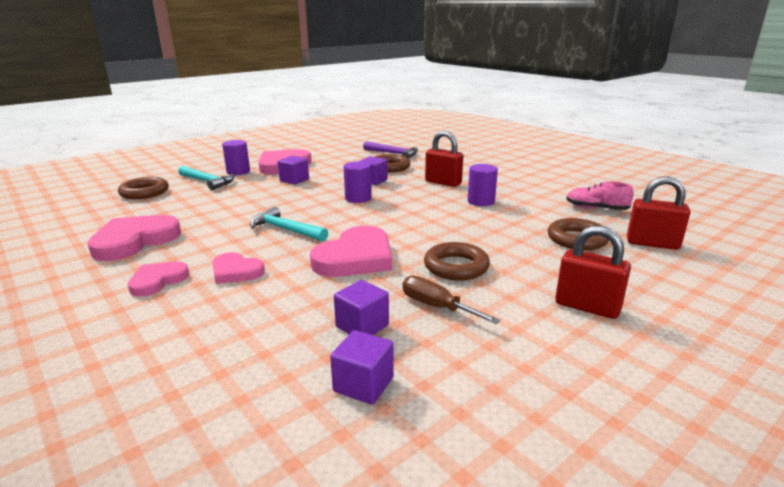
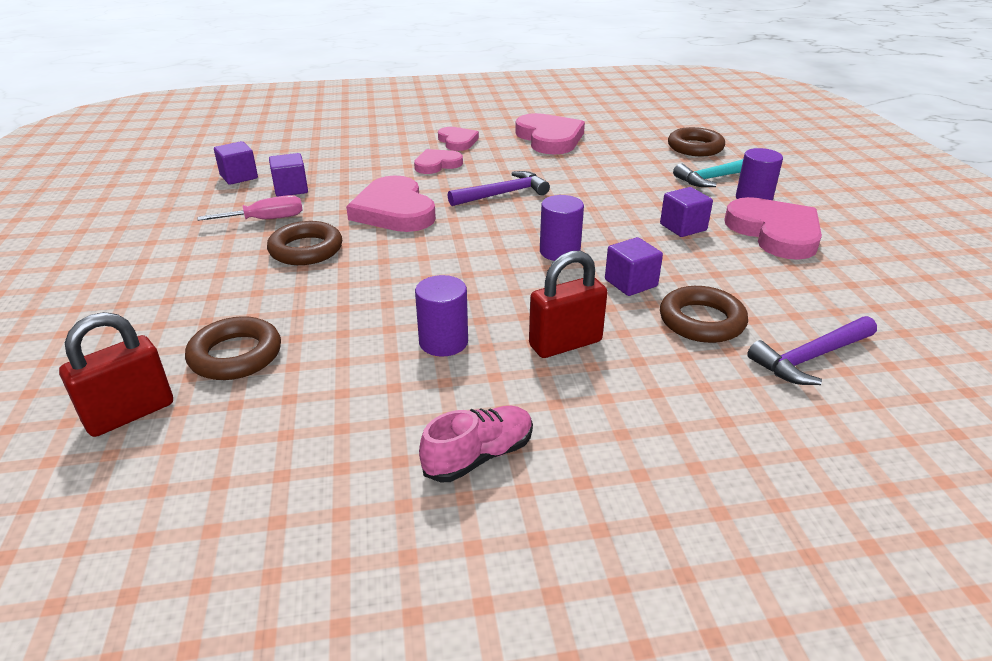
camera: 120 degrees right, 10 degrees up
turquoise hammer [250,207,328,242] -> purple hammer [448,171,550,206]
brown screwdriver [403,276,501,324] -> pink screwdriver [198,195,303,221]
red padlock [555,226,631,319] -> none
pink shoe [566,182,633,210] -> pink shoe moved to [419,406,533,482]

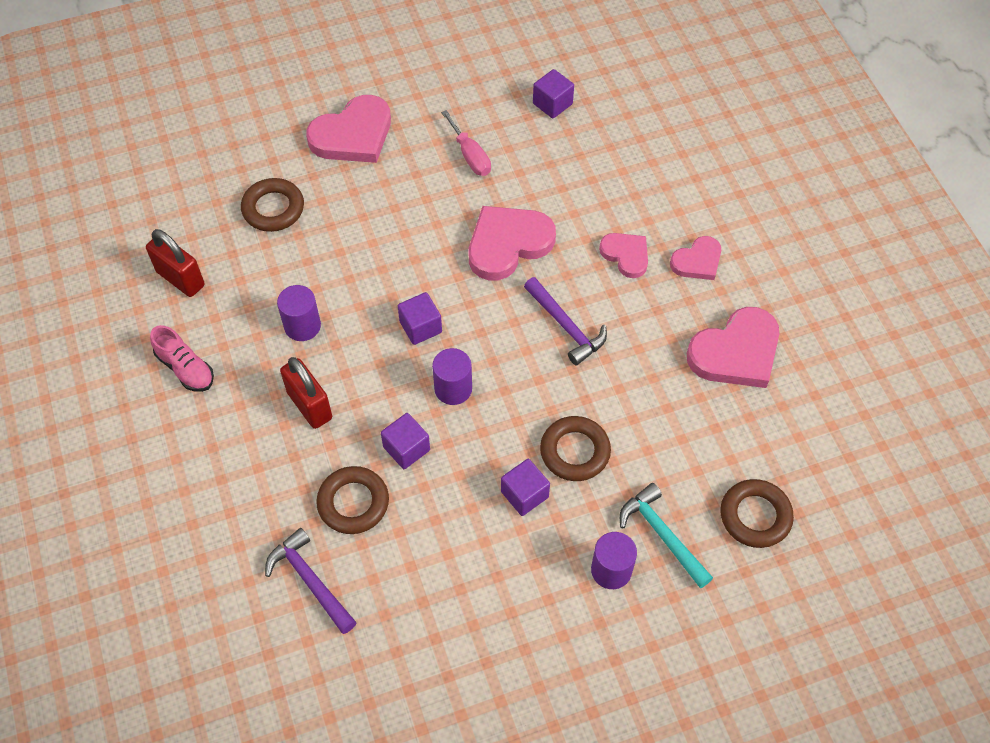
camera: 80 degrees right, 25 degrees up
red padlock [59,312,173,437] -> red padlock moved to [146,229,205,297]
brown ring [267,221,342,265] -> brown ring moved to [540,416,611,481]
purple cube [269,153,308,197] -> purple cube moved to [398,292,442,345]
pink heart [724,197,822,260] -> pink heart moved to [306,95,391,163]

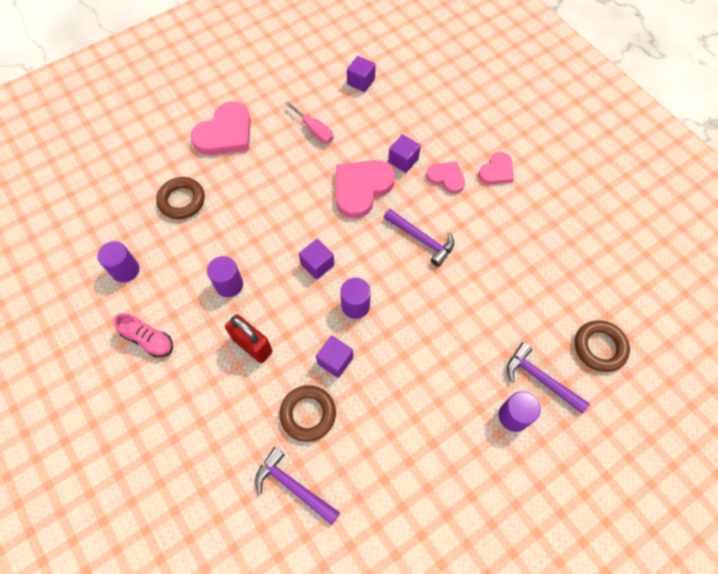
camera: 15 degrees left, 5 degrees up
red padlock [146,229,205,297] -> purple cylinder [97,241,139,283]
purple cube [501,459,550,516] -> purple cube moved to [388,134,421,173]
brown ring [540,416,611,481] -> none
turquoise hammer [620,483,713,589] -> purple hammer [507,342,590,414]
pink heart [687,307,779,388] -> none

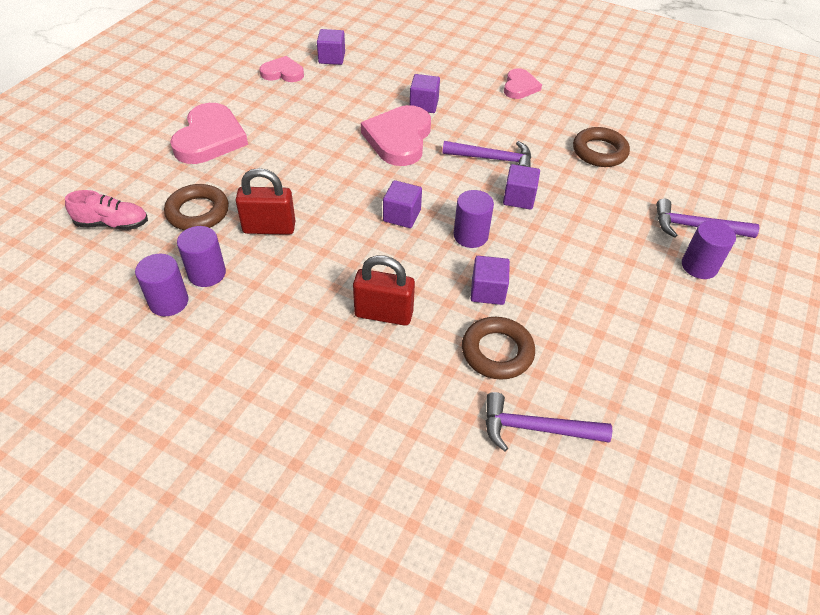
camera: 30 degrees left, 15 degrees down
pink shoe [113,313,173,357] -> pink shoe moved to [65,190,148,230]
purple cylinder [207,256,243,297] -> purple cylinder moved to [177,226,226,287]
pink screwdriver [285,101,334,143] -> none
pink heart [426,161,465,194] -> pink heart moved to [260,56,304,82]
brown ring [575,320,630,372] -> brown ring moved to [573,127,630,167]
none -> red padlock [236,168,295,235]
none -> purple cube [503,164,540,209]

